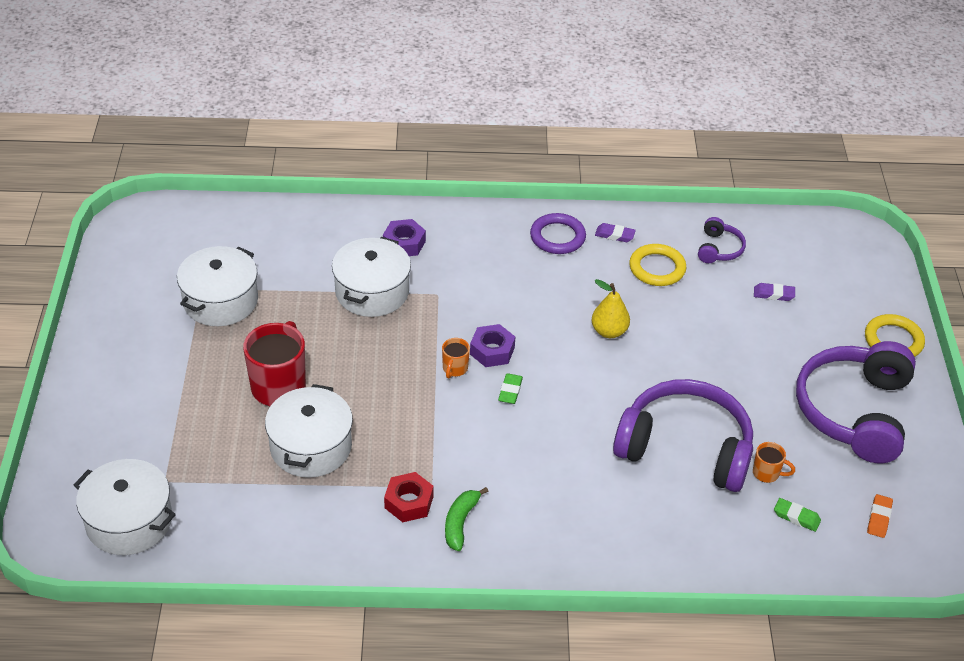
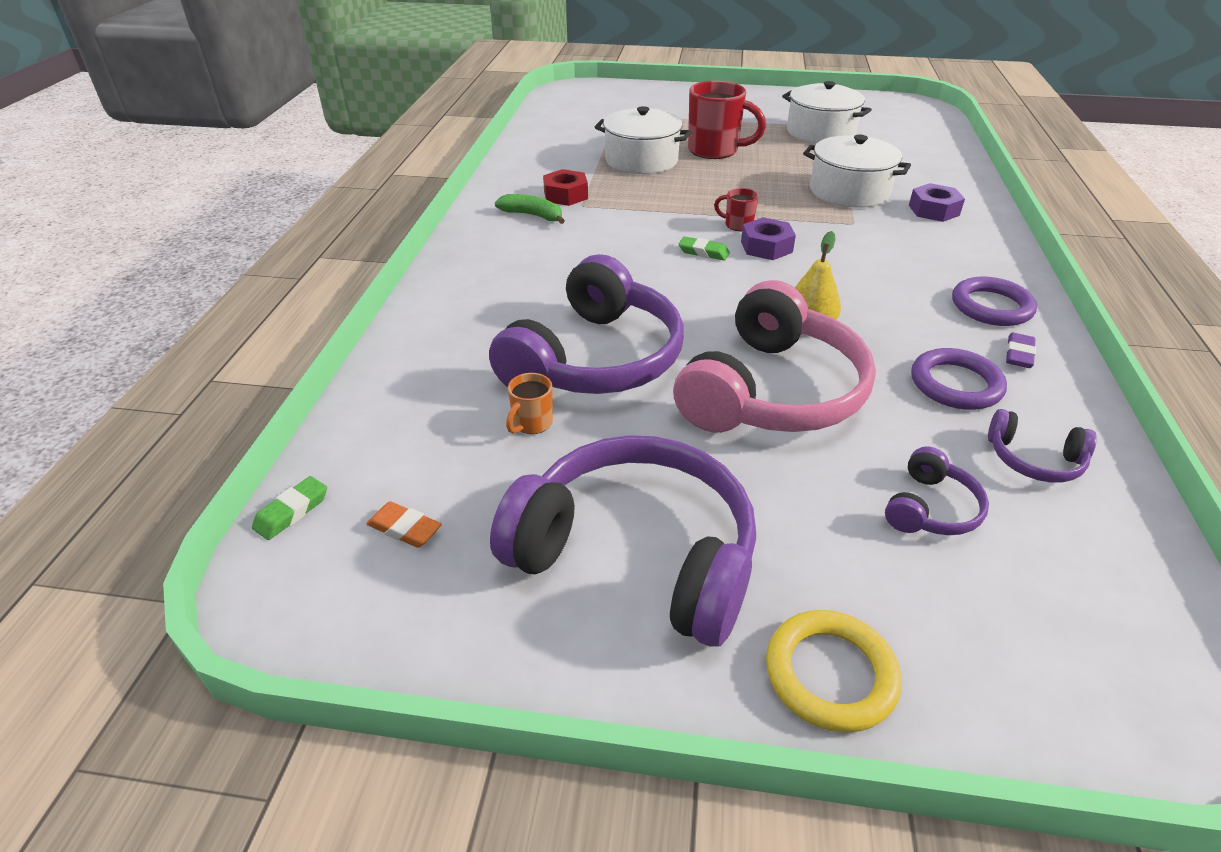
camera: 100 degrees right, 5 degrees down
white pot [74,459,176,555] -> none
orange mug [442,338,470,378] -> red mug [714,188,759,231]
yellow ring [629,244,686,286] -> purple ring [911,348,1007,410]
purple eraser [754,283,795,301] -> purple headphones [885,446,989,535]
green eraser [774,498,821,532] -> green eraser moved to [252,476,327,540]
none -> pink headphones [673,280,876,433]

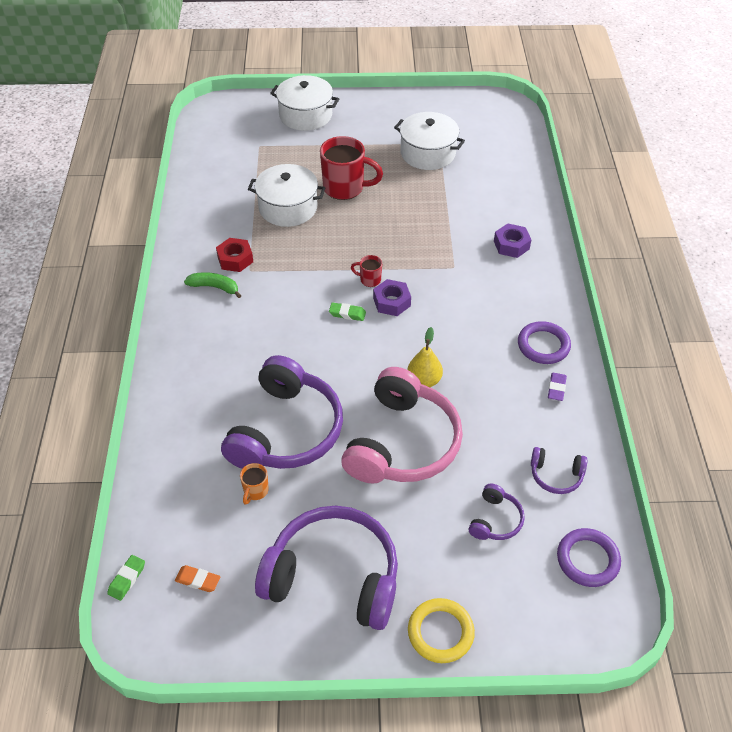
camera: 10 degrees left, 10 degrees up
white pot [803,135,911,208] -> white pot moved to [270,75,339,131]
purple ring [911,348,1007,410] -> purple ring moved to [557,528,621,587]

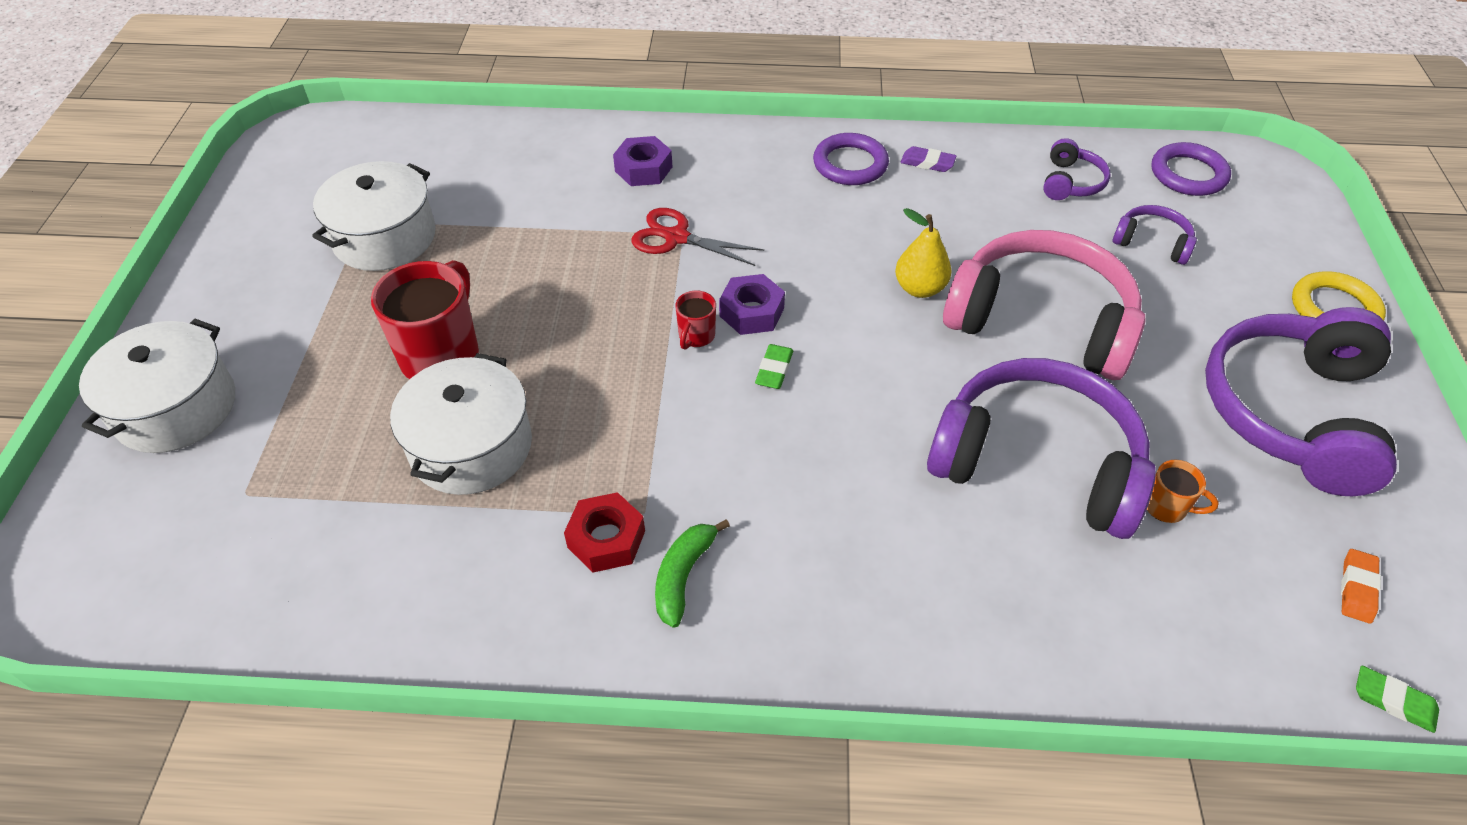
camera: 85 degrees left, 0 degrees up
none -> red scissors [632,208,764,266]

